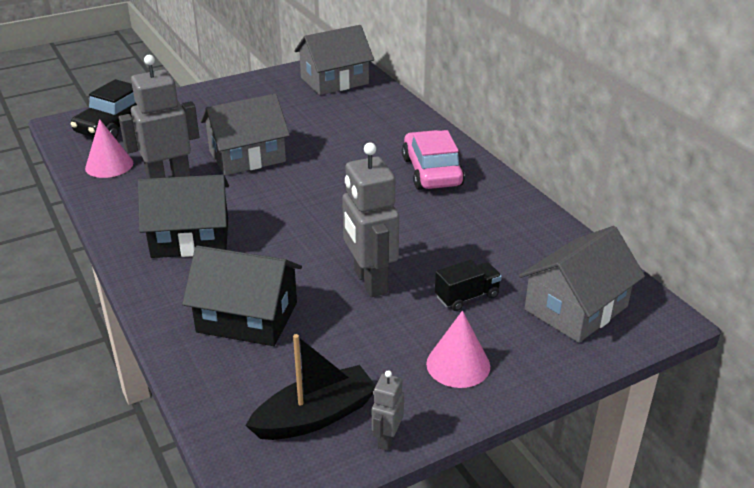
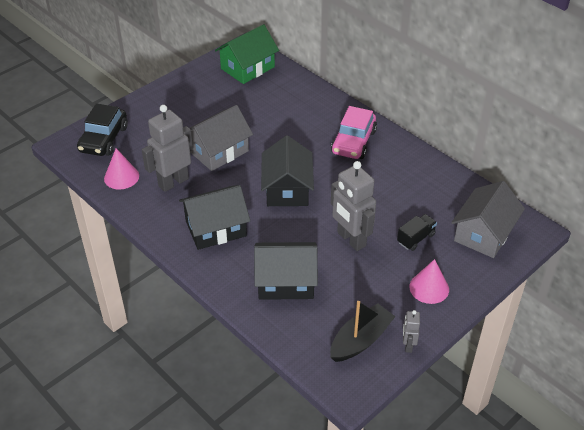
camera: 15 degrees left, 10 degrees up
grey house [294,25,374,95] -> green house [215,24,279,84]
pink car [402,130,465,190] -> pink car turned 135 degrees counterclockwise [331,106,377,159]
none -> black house [261,136,314,206]

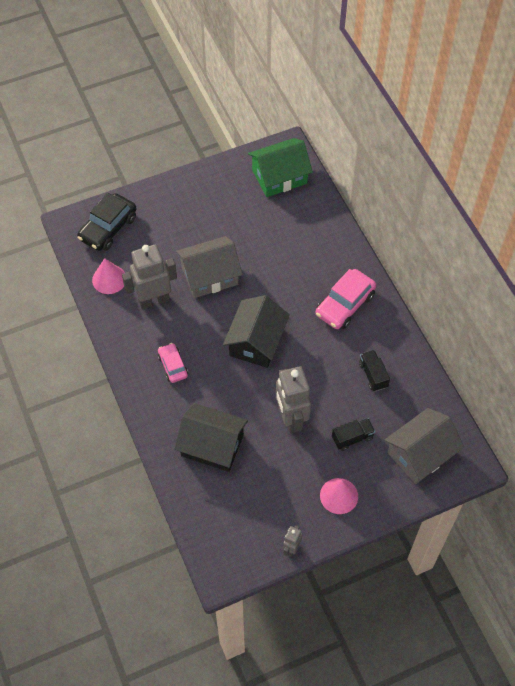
camera: 20 degrees right, 15 degrees up
black house [179,185,250,250] -> pink car [158,343,188,383]
black boat [330,301,396,362] -> none
none -> black truck [359,350,390,391]

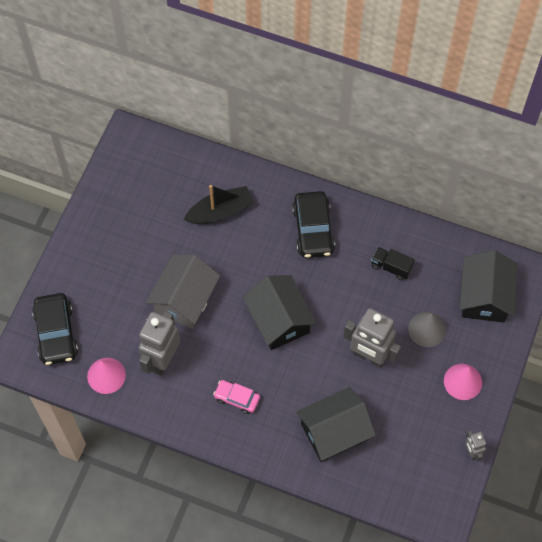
camera: 45 degrees left, 5 degrees up
green house [248,138,313,197] -> none
pink car [315,269,376,329] -> black car [292,191,335,258]
black truck [332,418,375,451] -> grey cone [408,312,446,347]
grey house [385,408,464,484] -> black house [460,250,518,323]
none -> black boat [184,185,254,224]

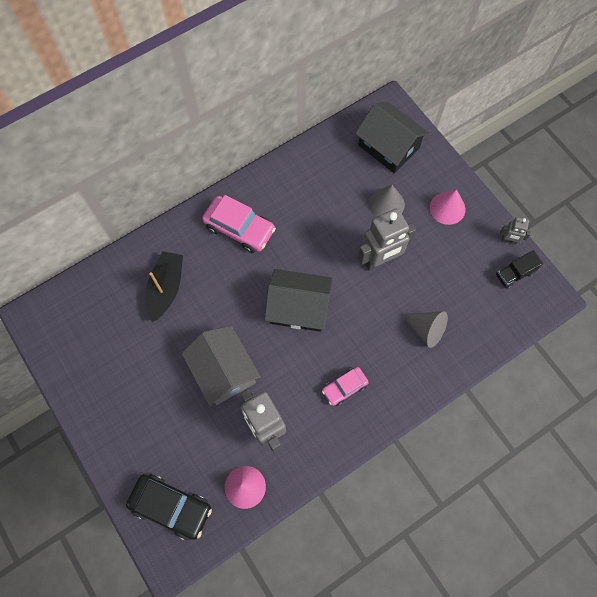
camera: 55 degrees left, 5 degrees up
black car [292,191,335,258] -> pink car [202,195,276,253]
black house [296,387,376,462] -> grey cone [401,311,448,348]
black truck [371,247,415,280] -> black truck moved to [496,250,543,289]

